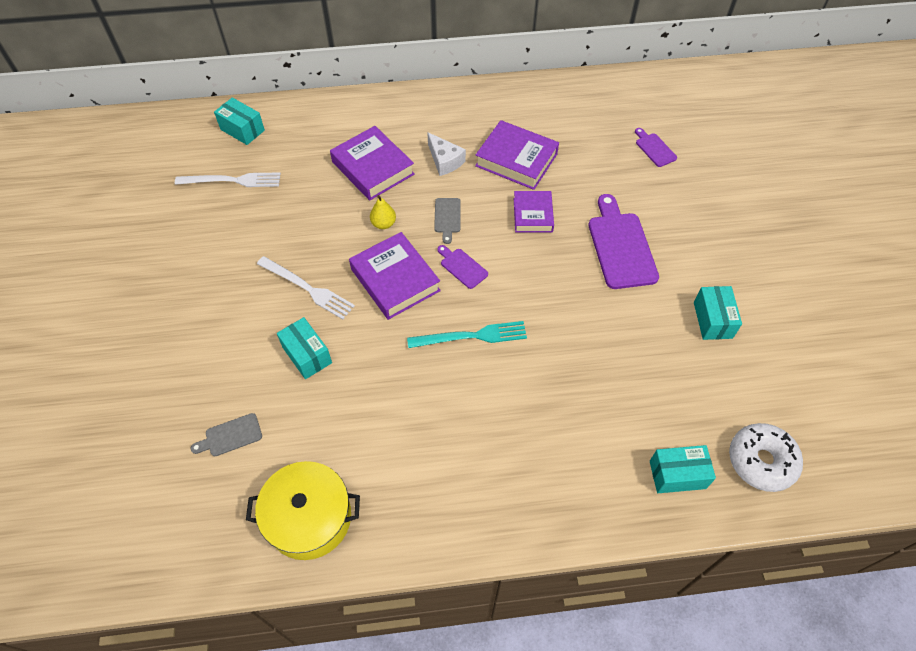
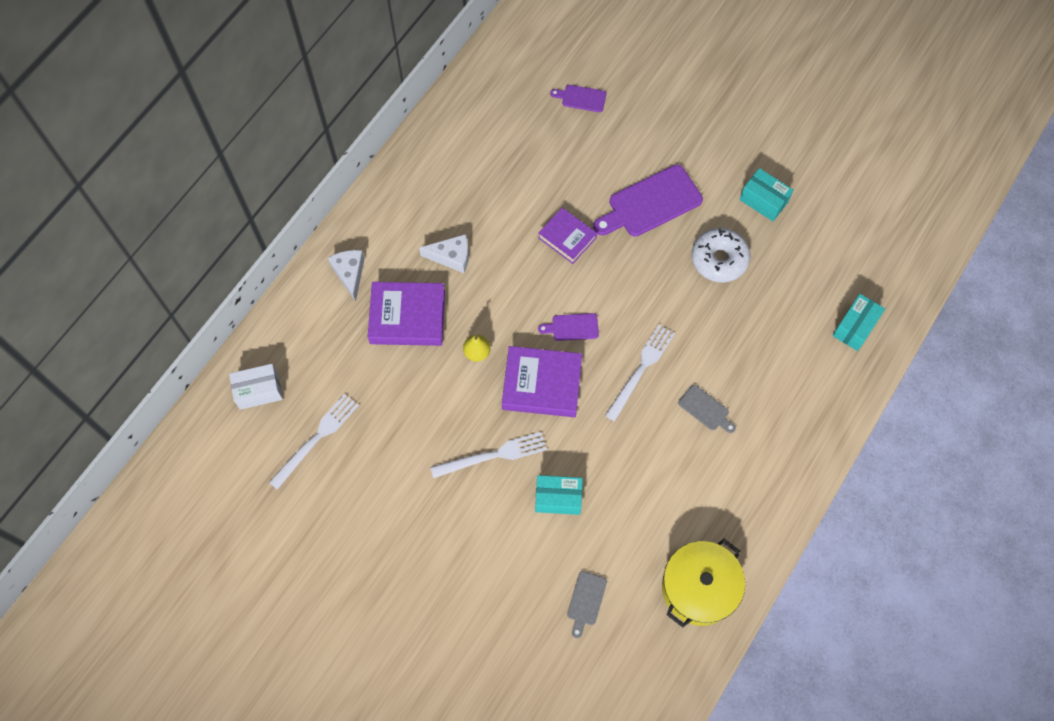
camera: 50 degrees left, 10 degrees up
turquoise box [214,98,265,145] -> white box [229,364,283,410]
turquoise fork [407,321,527,348] -> white fork [605,324,675,421]
grey cutting board [434,198,461,244] -> grey cutting board moved to [678,385,736,433]
purple book [475,120,559,190] -> none
purple cutting board [588,194,659,289] -> purple cutting board turned 60 degrees counterclockwise [593,165,703,237]
white donut [729,423,803,492] -> white donut moved to [691,228,750,283]
none -> white cheese [328,250,365,302]

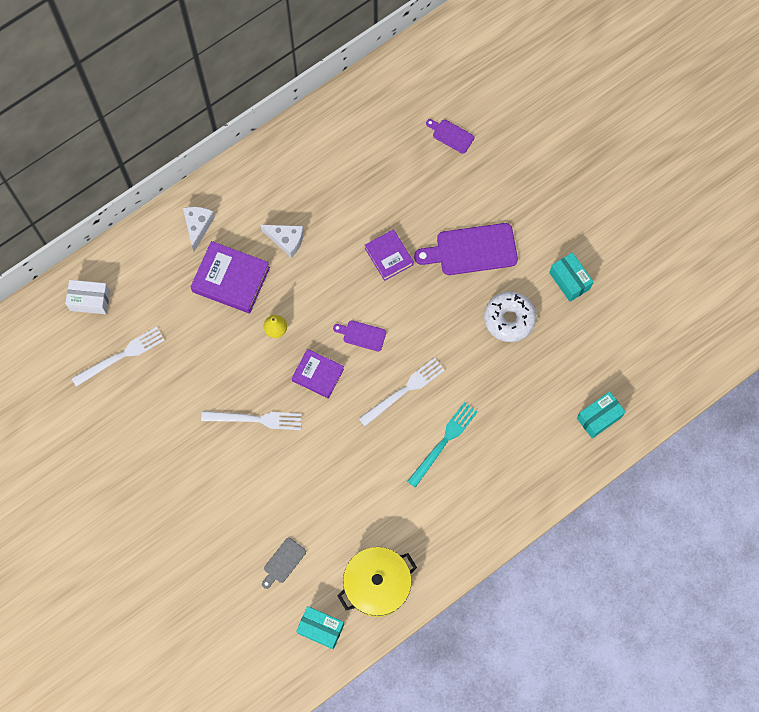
camera: 20 degrees right, 5 degrees up
purple book [502,346,582,417] -> purple book [292,349,344,398], size x0.64
turquoise box [535,475,583,515] -> turquoise box moved to [296,606,344,649]
grey cutting board [678,385,736,433] -> turquoise fork [407,402,478,488]

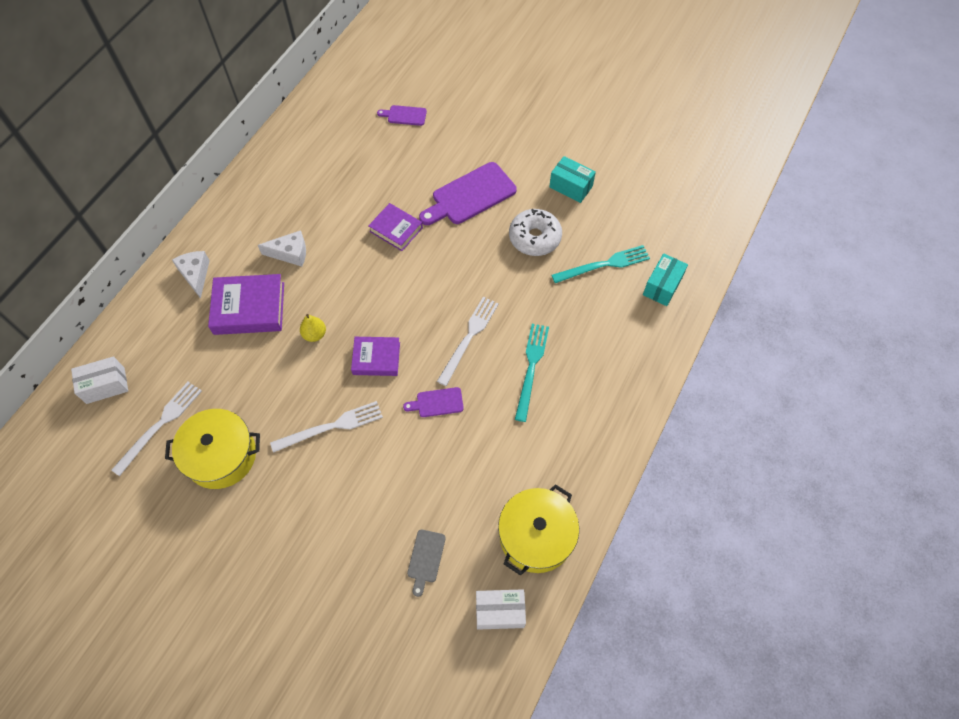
camera: 25 degrees left, 10 degrees down
turquoise box [296,606,344,649] -> white box [476,589,526,630]
purple cutting board [333,320,386,352] -> purple cutting board moved to [403,387,464,417]
none -> yellow pot [165,409,260,489]
none -> turquoise fork [552,245,650,283]

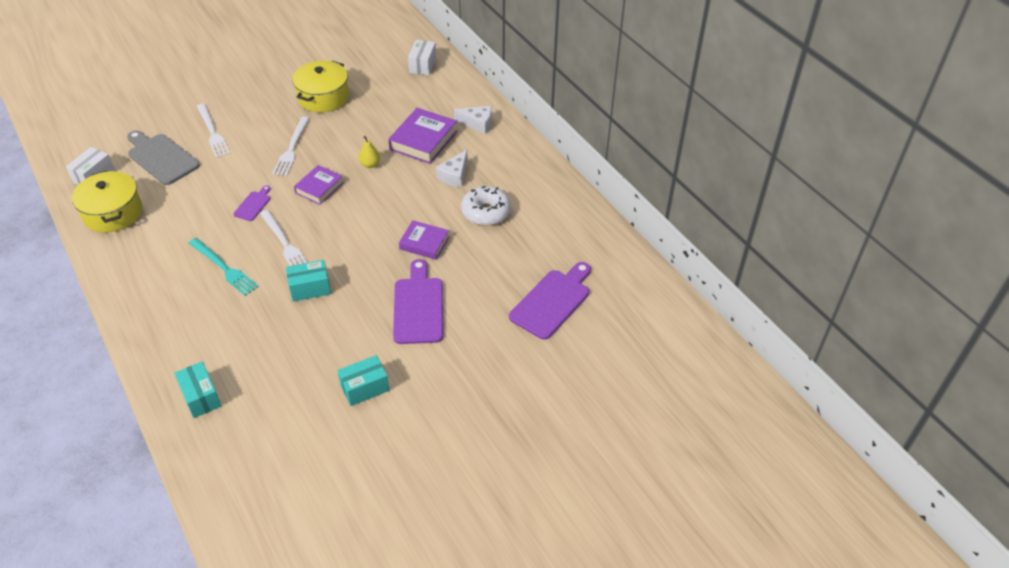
camera: 120 degrees right, 15 degrees down
white fork [111,382,202,476] -> white fork moved to [197,103,230,158]
purple book [368,203,423,251] -> purple book turned 45 degrees clockwise [399,220,449,260]
purple cutting board [377,105,427,126] -> purple cutting board [509,262,591,340], size x1.97
grey cutting board [407,530,446,597] -> grey cutting board [127,130,200,185], size x1.97
white donut [509,209,562,256] -> white donut moved to [461,186,511,226]
turquoise fork [552,245,650,283] -> none
none -> turquoise box [286,260,331,302]

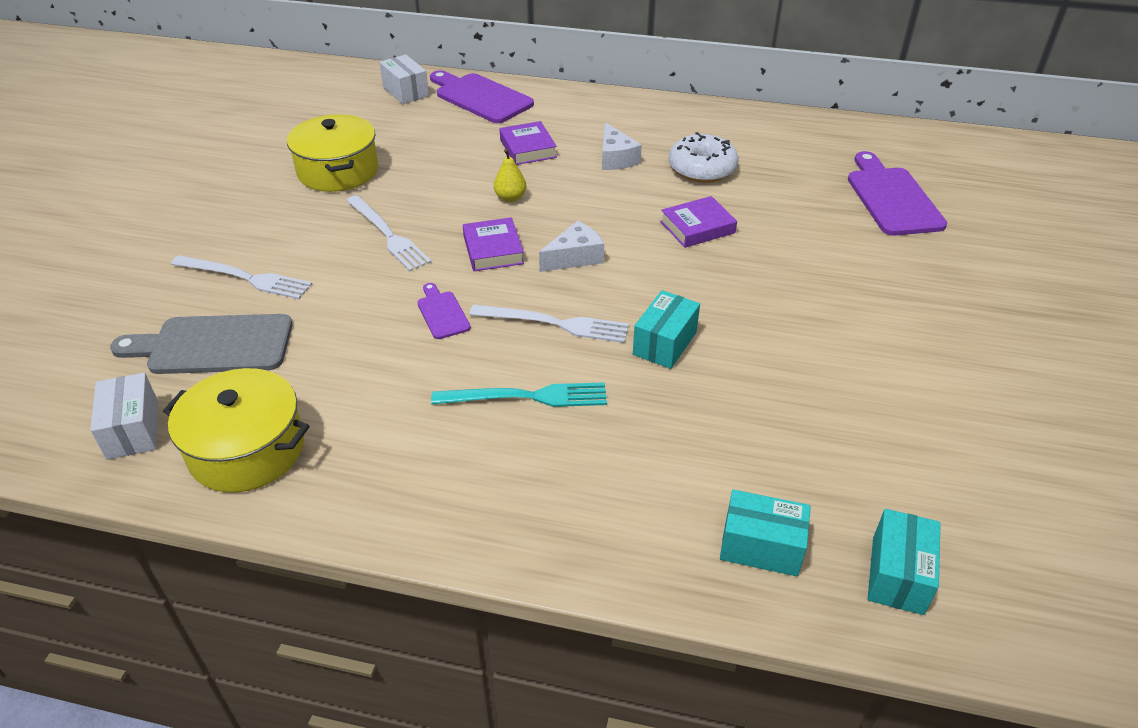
camera: 45 degrees left, 5 degrees down
turquoise box [337,355,390,406] -> turquoise box moved to [868,509,941,615]
purple book [388,108,457,164] -> purple book [500,121,557,165], size x0.64
purple cutting board [393,259,443,344] -> purple cutting board moved to [430,70,534,123]
white cheese [454,106,492,134] -> white cheese moved to [539,221,604,272]

